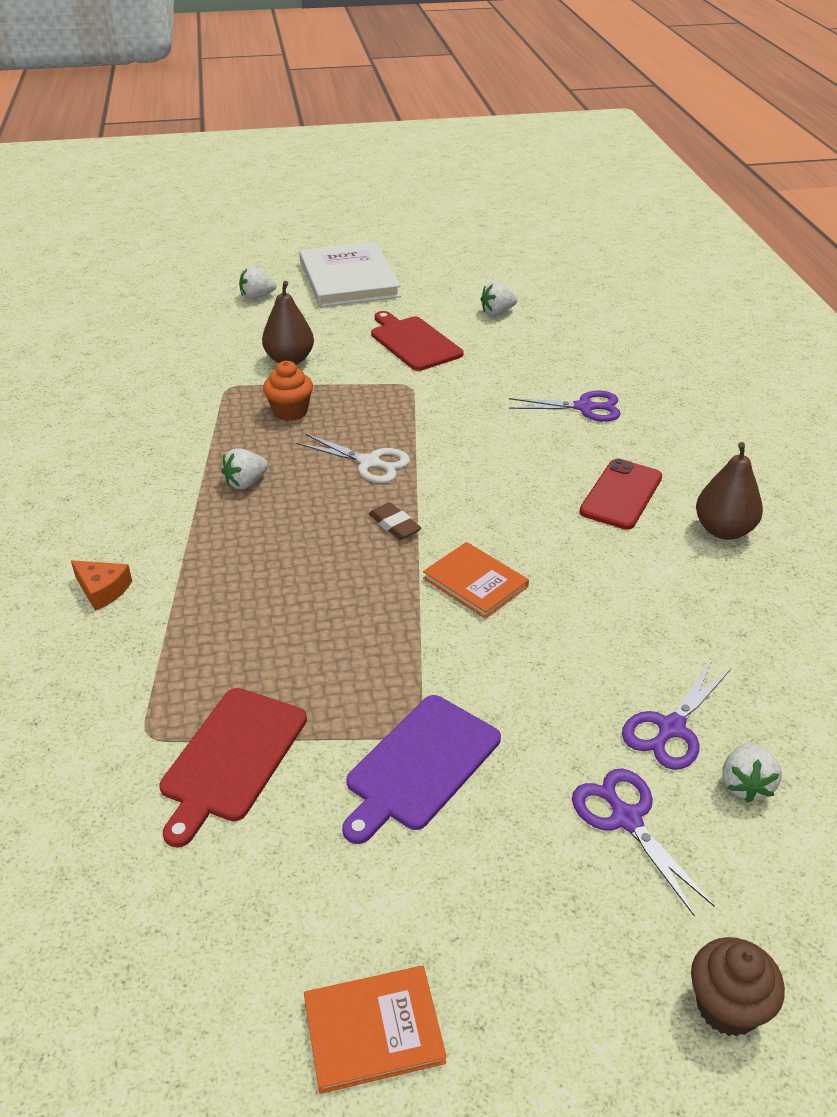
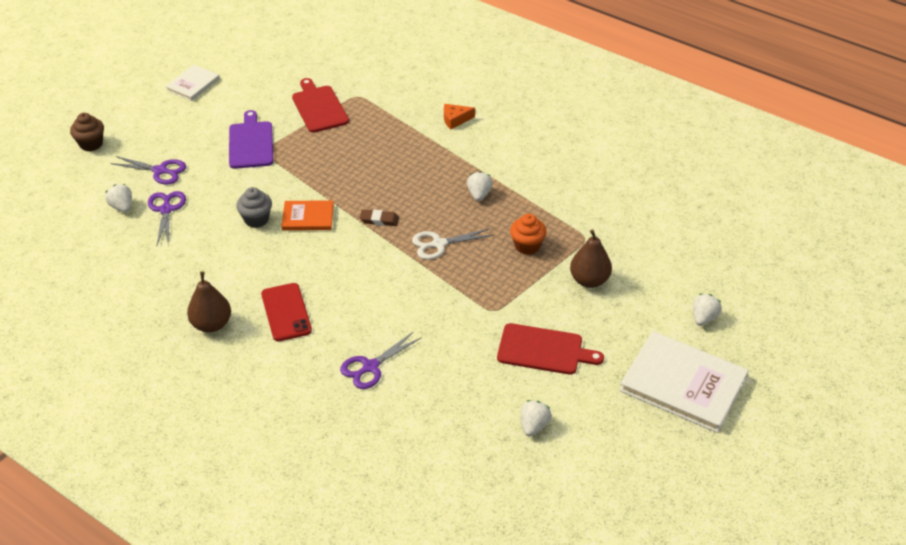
camera: 135 degrees right, 5 degrees up
orange book [304,966,447,1094] -> white book [165,65,220,101]
none -> grey cupcake [236,187,272,228]

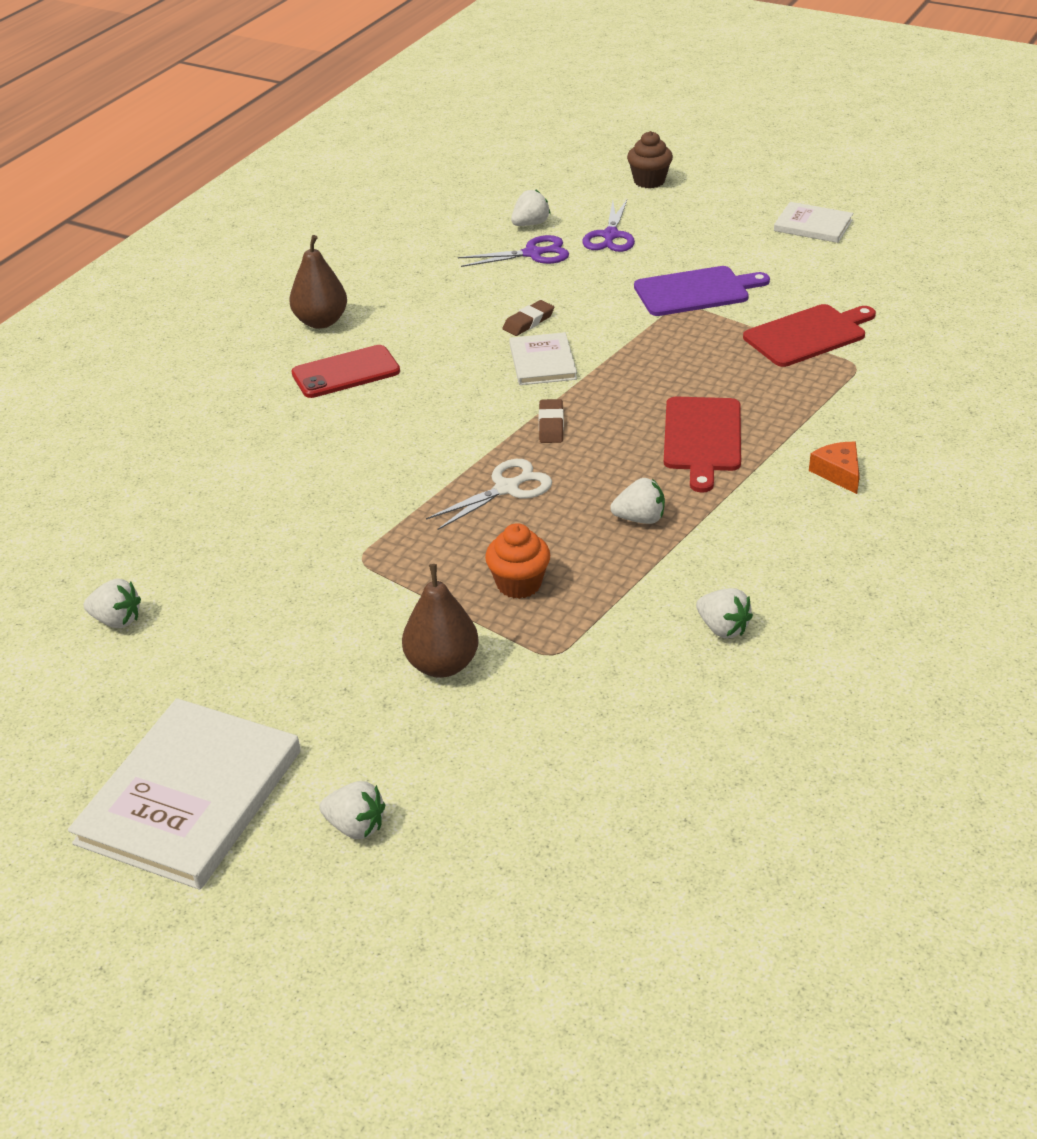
camera: 85 degrees right, 5 degrees down
grey cupcake [236,187,272,228] -> brown eraser [503,300,554,336]
orange book [281,200,334,231] -> white book [509,332,577,385]
purple scissors [340,332,421,389] -> none
white scissors [412,228,494,260] -> white scissors turned 75 degrees clockwise [426,459,552,530]
red cutting board [497,323,604,375] -> red cutting board moved to [664,397,741,492]
none -> white strawberry [696,588,753,638]

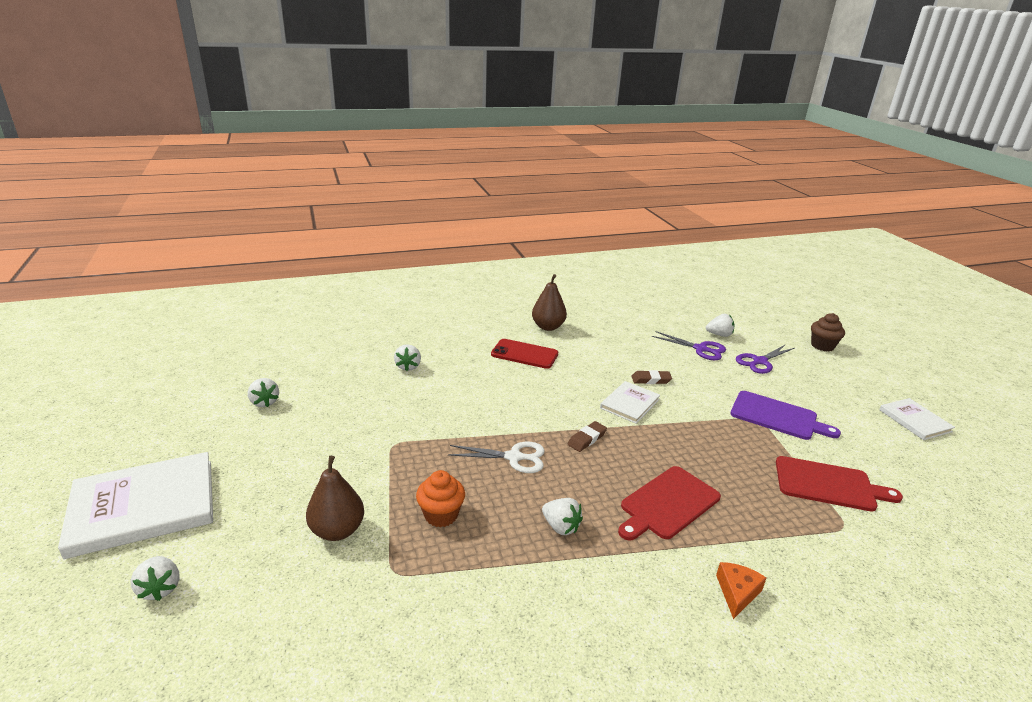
camera: 40 degrees right, 10 degrees down
white strawberry [696,588,753,638] -> white strawberry moved to [394,344,421,371]

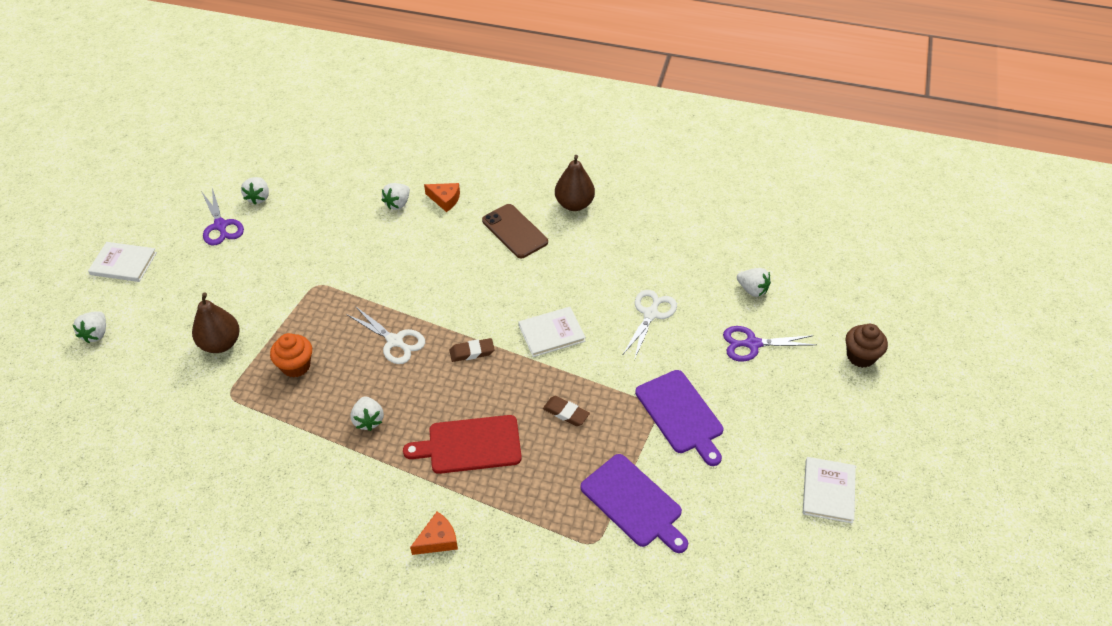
camera: 35 degrees right, 20 degrees up
white book [58,452,213,559] -> white book [88,242,157,282], size x0.54
red phone [491,339,558,369] -> brown phone [482,204,548,258]
brown eraser [631,370,672,384] -> brown eraser moved to [543,396,590,426]
purple scissors [652,331,726,360] -> purple scissors moved to [201,188,244,245]
red cutting board [776,456,903,512] -> purple cutting board [580,454,688,553]
none -> orange cheese [424,183,460,212]
none -> white scissors [623,290,677,360]

